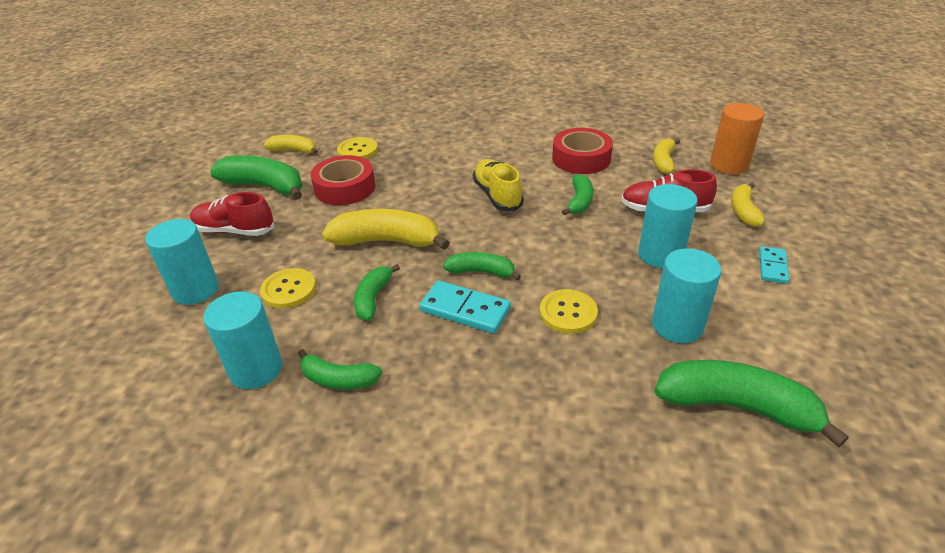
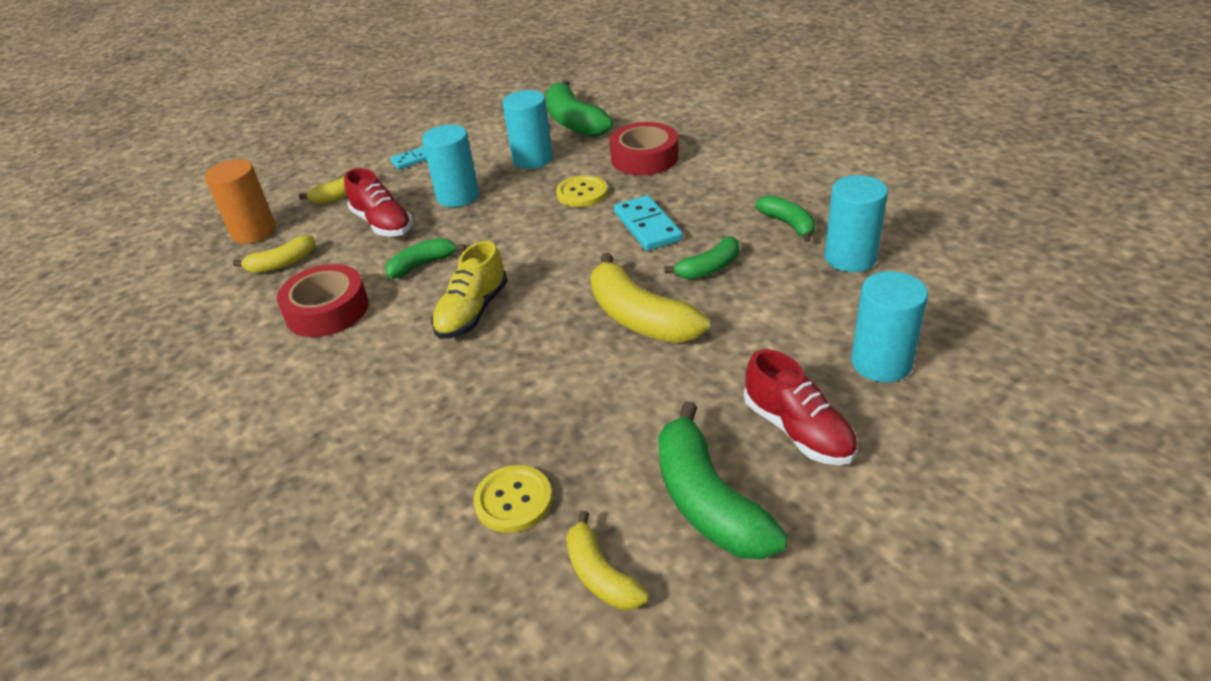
camera: 135 degrees left, 0 degrees up
yellow button [260,268,316,308] -> none
red tape [310,155,375,205] -> red tape moved to [609,122,678,175]
green banana [443,252,521,281] -> none

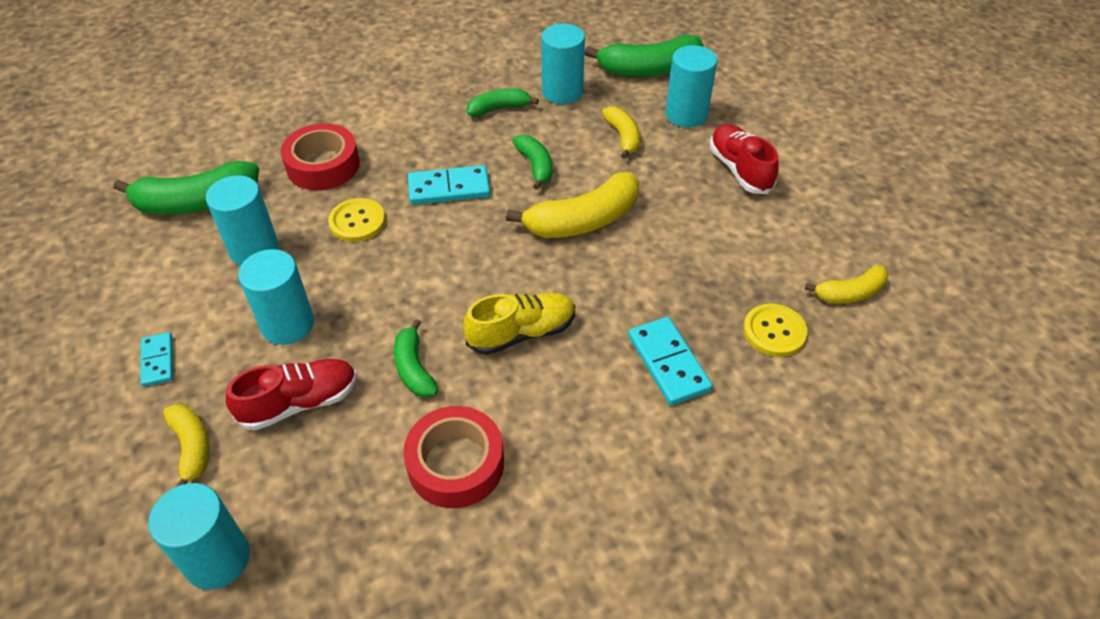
camera: 80 degrees left, 10 degrees up
orange cylinder [205,159,276,244] -> turquoise cylinder [148,483,250,590]
yellow banana [233,235,315,273] -> yellow banana moved to [602,106,640,159]
yellow shoe [431,241,508,339] -> yellow shoe turned 60 degrees counterclockwise [463,292,575,355]
green banana [658,401,788,560] -> green banana moved to [584,35,703,77]
red shoe [744,349,857,465] -> red shoe turned 90 degrees counterclockwise [710,124,779,194]
none -> turquoise domino [628,317,712,405]

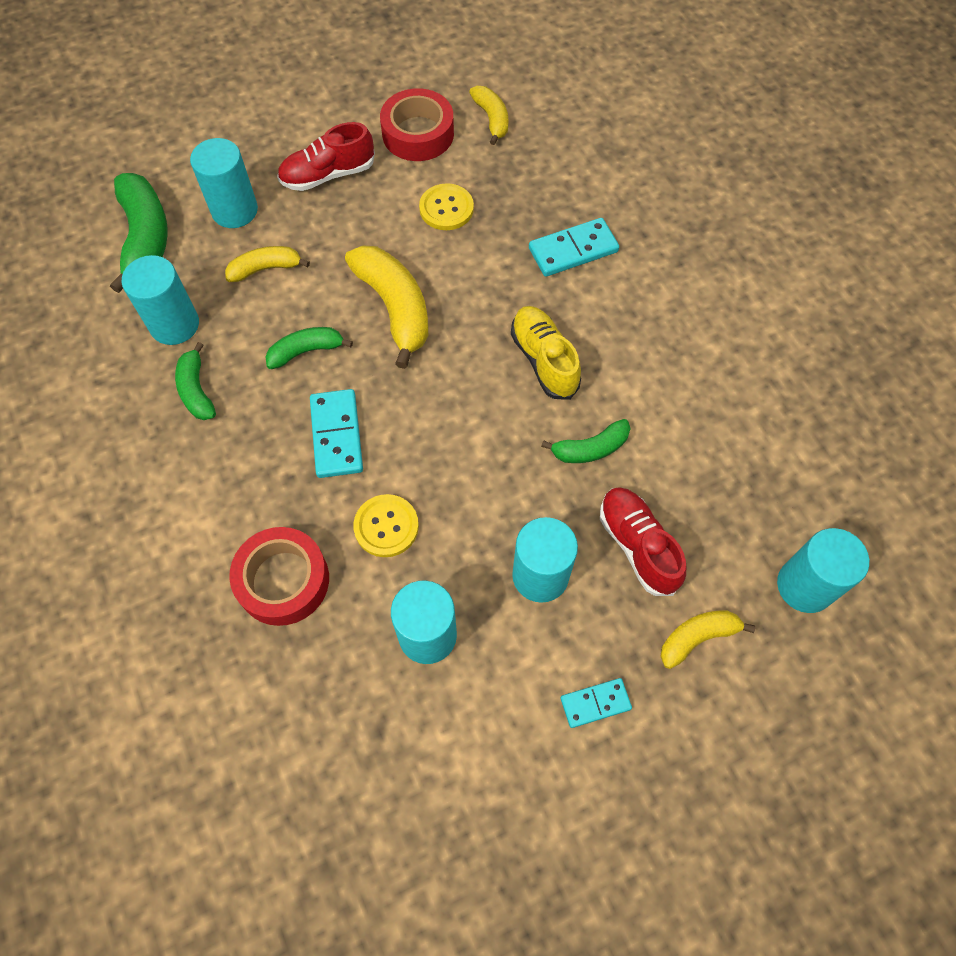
camera: 90 degrees left, 15 degrees up
green banana [114,161,259,215] -> none
red tape [403,406,504,508] -> red tape moved to [380,88,454,161]
yellow button [743,304,808,357] -> yellow button moved to [419,183,474,230]

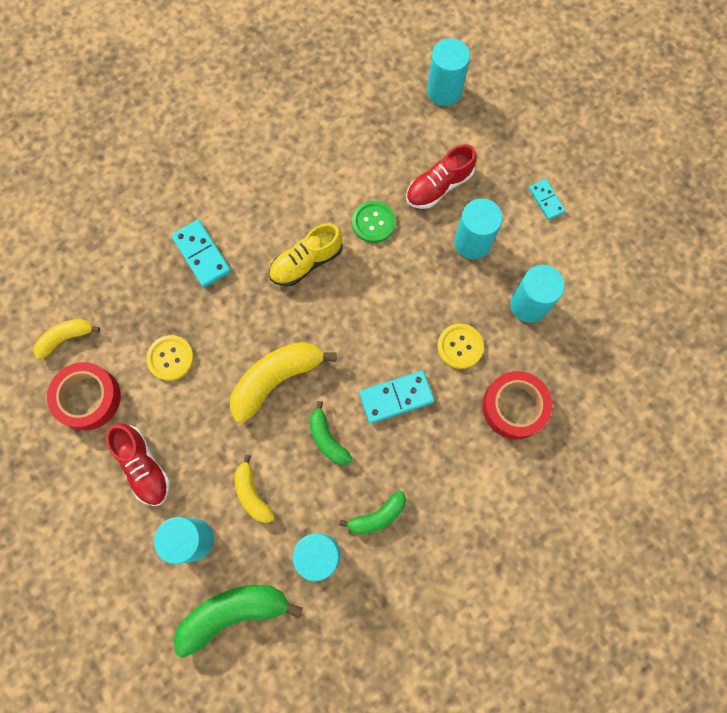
camera: 100 degrees left, 10 degrees up
green banana [541,419,631,463] -> green button [352,201,396,243]
yellow banana [661,611,755,669] -> none

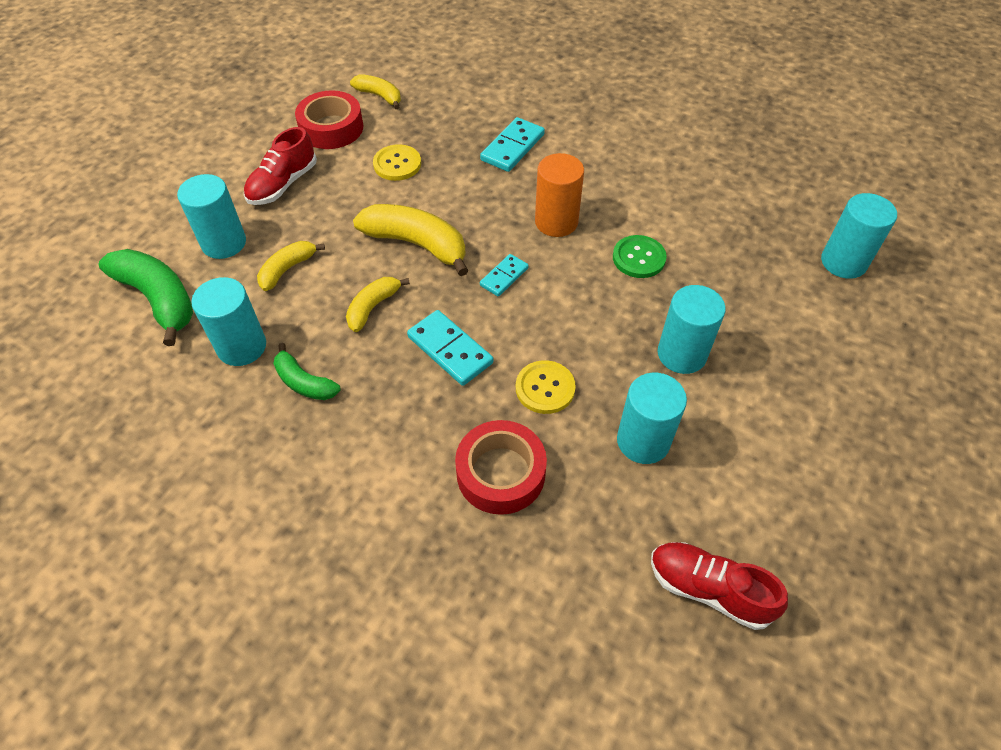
camera: 65 degrees right, 20 degrees down
yellow shoe [269,223,343,286] -> orange cylinder [535,153,584,237]
green banana [309,401,353,465] -> yellow banana [346,277,410,332]
red shoe [406,144,477,209] -> red shoe moved to [651,542,788,630]
turquoise domino [529,179,566,220] -> turquoise domino moved to [480,254,529,297]

